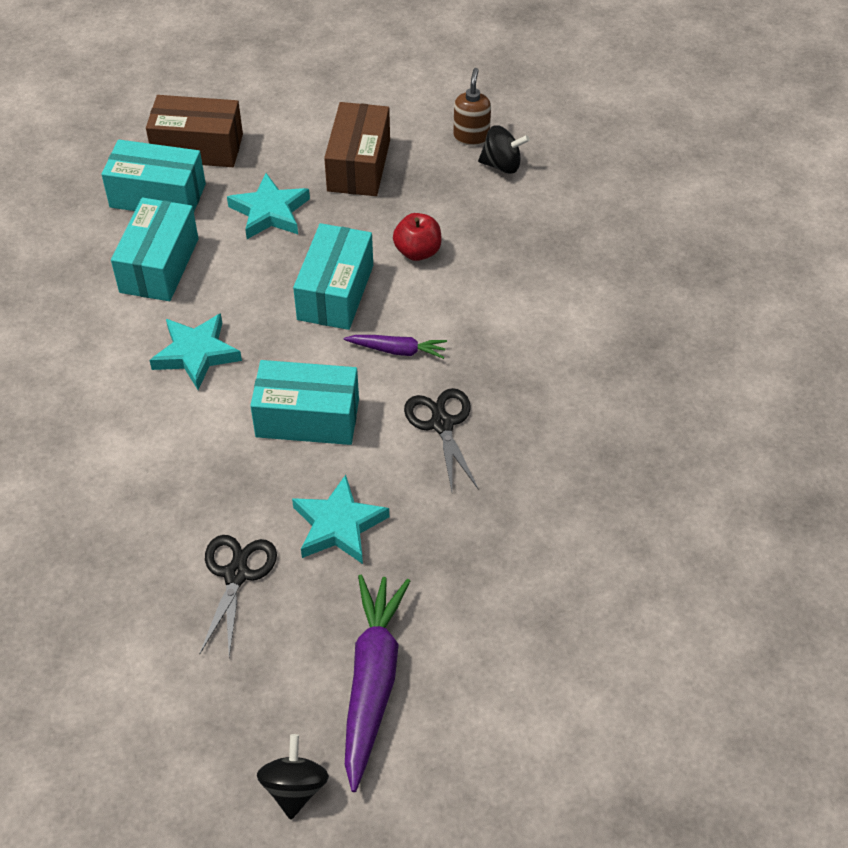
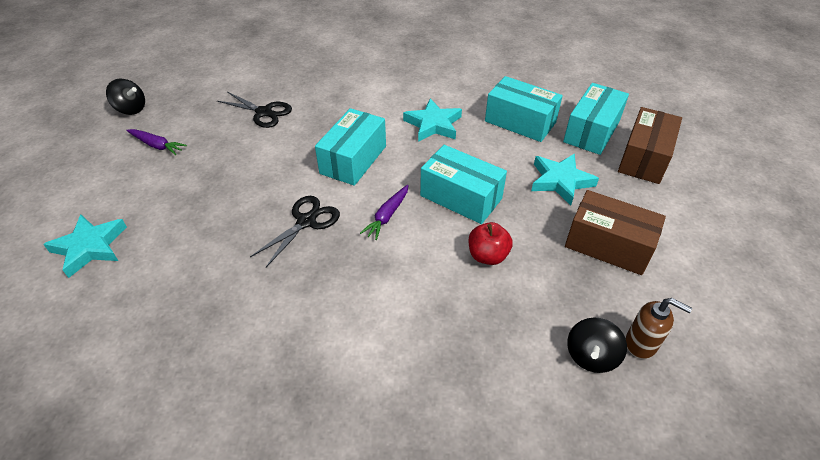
camera: 110 degrees right, 5 degrees down
turquoise star [292,475,389,564] -> turquoise star moved to [43,214,127,278]
purple carrot [345,575,410,792] -> purple carrot [126,129,187,155], size x0.52
black scissors [404,388,479,491] -> black scissors turned 60 degrees counterclockwise [250,196,340,267]

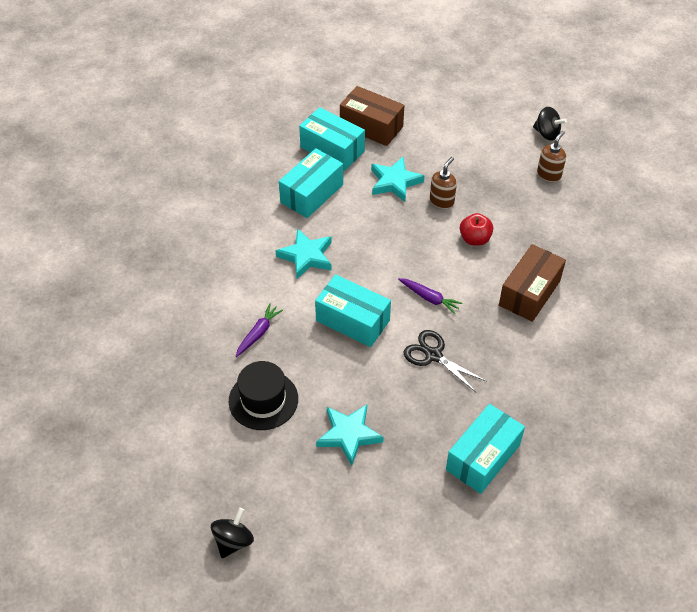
camera: 85 degrees left, 5 degrees up
turquoise star [43,214,127,278] -> turquoise star moved to [316,404,384,466]
purple carrot [126,129,187,155] -> purple carrot moved to [236,304,283,357]
black scissors [217,92,292,128] -> black hat [229,361,298,430]
turquoise box [420,145,507,224] -> turquoise box moved to [446,404,525,494]
brown box [565,190,666,275] -> brown box moved to [499,244,566,322]
black spinning top [567,318,627,373] -> black spinning top moved to [533,107,567,141]
none -> brown soap dispenser [430,157,457,209]

